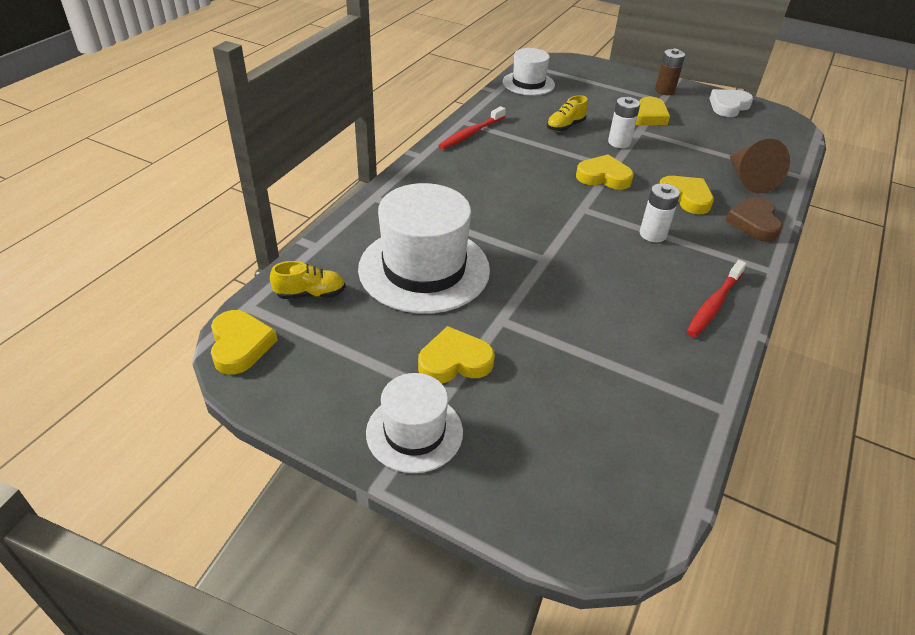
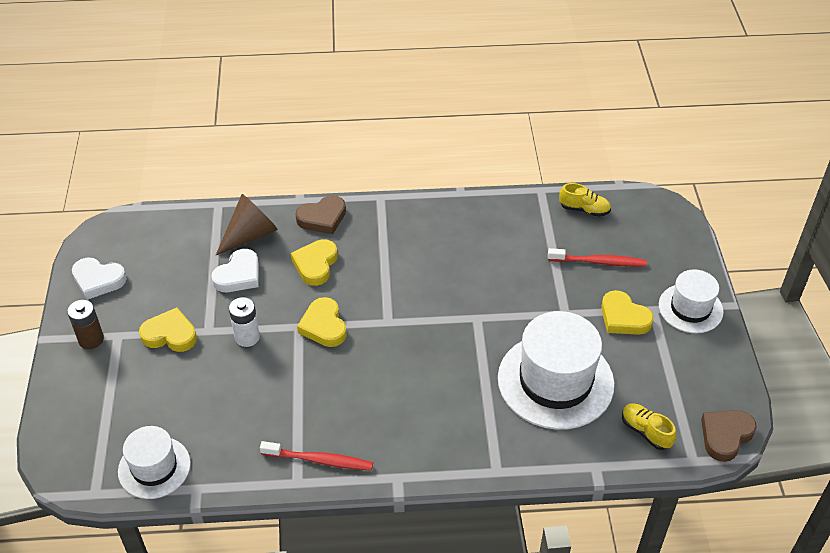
camera: 120 degrees left, 5 degrees up
yellow heart [211,310,278,375] -> brown heart [701,410,757,462]
yellow shoe [547,95,588,131] -> yellow shoe moved to [559,183,611,217]
white battery [640,183,680,242] -> none
red toothbrush [686,260,747,337] -> red toothbrush moved to [548,248,647,267]
none -> white heart [211,249,259,292]

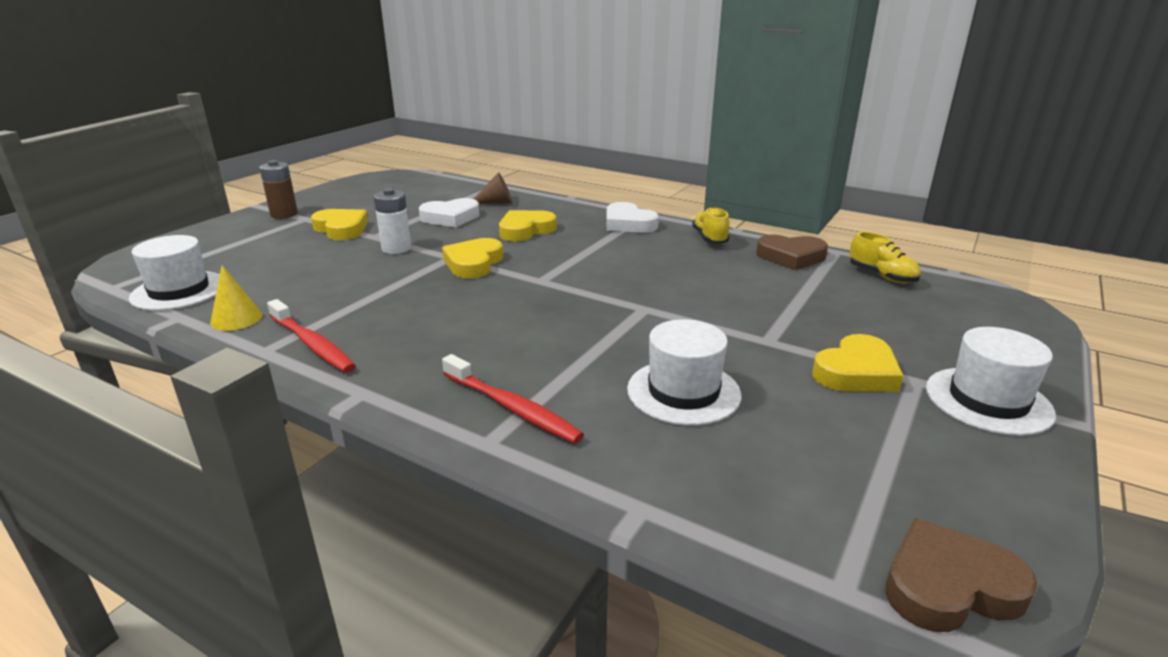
camera: 35 degrees right, 20 degrees down
white heart [72,258,127,300] -> white heart moved to [606,202,659,233]
brown cone [216,194,278,255] -> brown cone [474,172,512,204], size x0.61
brown heart [295,195,346,234] -> brown heart moved to [756,235,828,270]
white hat [498,311,615,430] -> white hat [627,319,741,426], size x0.58
red toothbrush [548,248,647,267] -> red toothbrush moved to [442,354,584,444]
yellow heart [601,290,654,335] -> yellow heart turned 120 degrees counterclockwise [812,334,904,392]
yellow shoe [622,403,676,450] -> yellow shoe moved to [692,207,730,244]
none -> yellow cone [210,265,263,331]

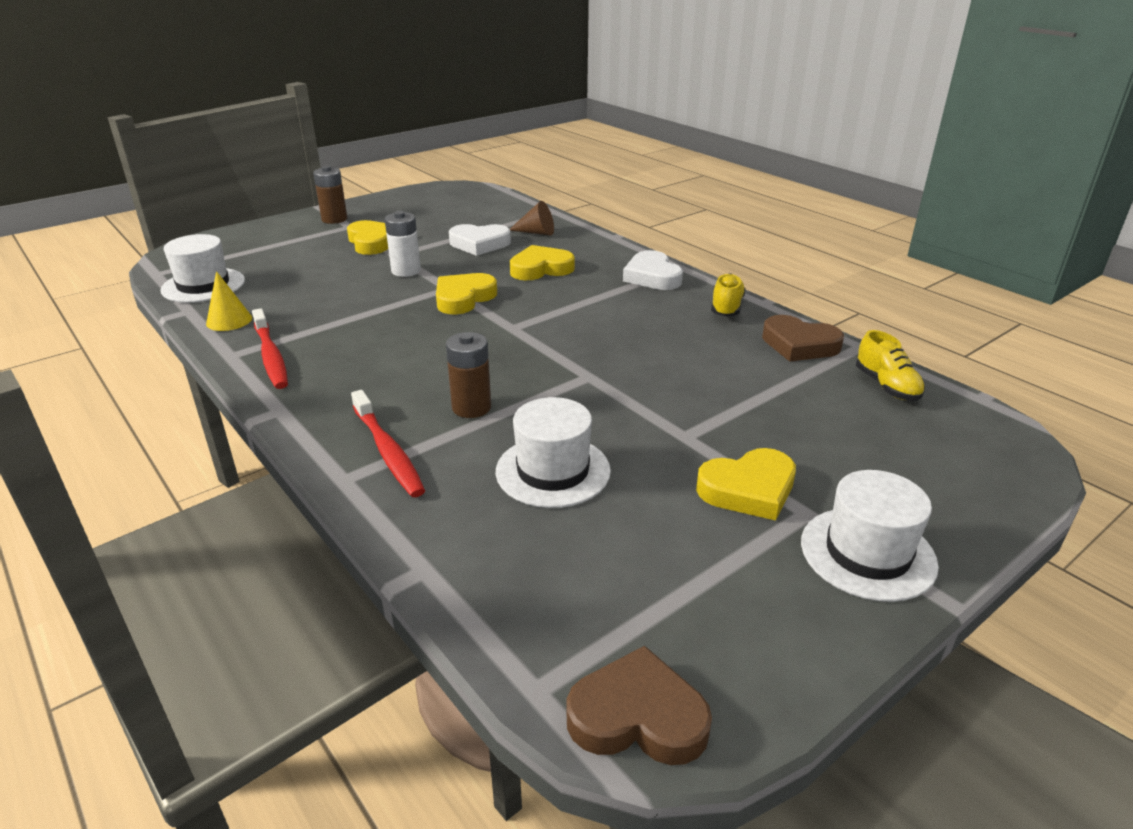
camera: 20 degrees right, 5 degrees up
none -> brown battery [446,332,491,418]

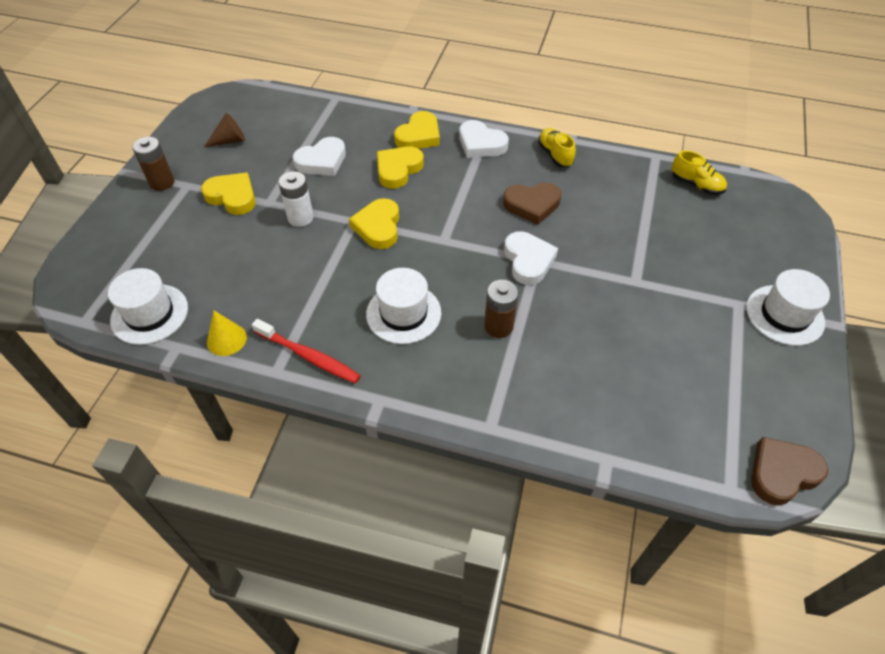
camera: 35 degrees left, 20 degrees up
red toothbrush [351,390,425,497] -> none
white hat [496,397,611,508] -> white hat moved to [366,268,441,344]
brown cone [510,201,554,236] -> brown cone moved to [204,113,245,147]
yellow heart [696,448,796,521] -> yellow heart moved to [394,111,440,149]
brown heart [762,315,844,362] -> brown heart moved to [503,182,561,225]
none -> white heart [504,231,558,285]

